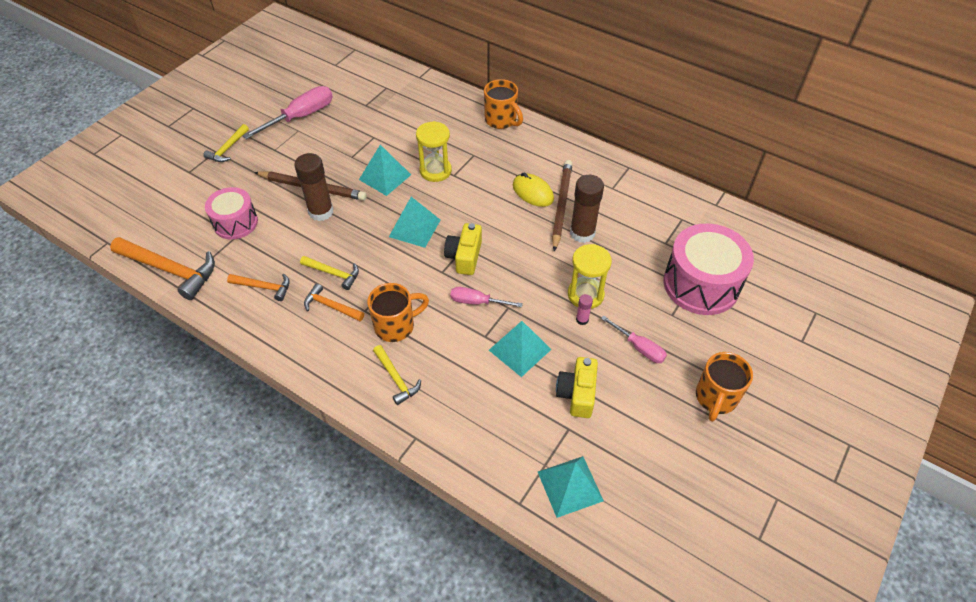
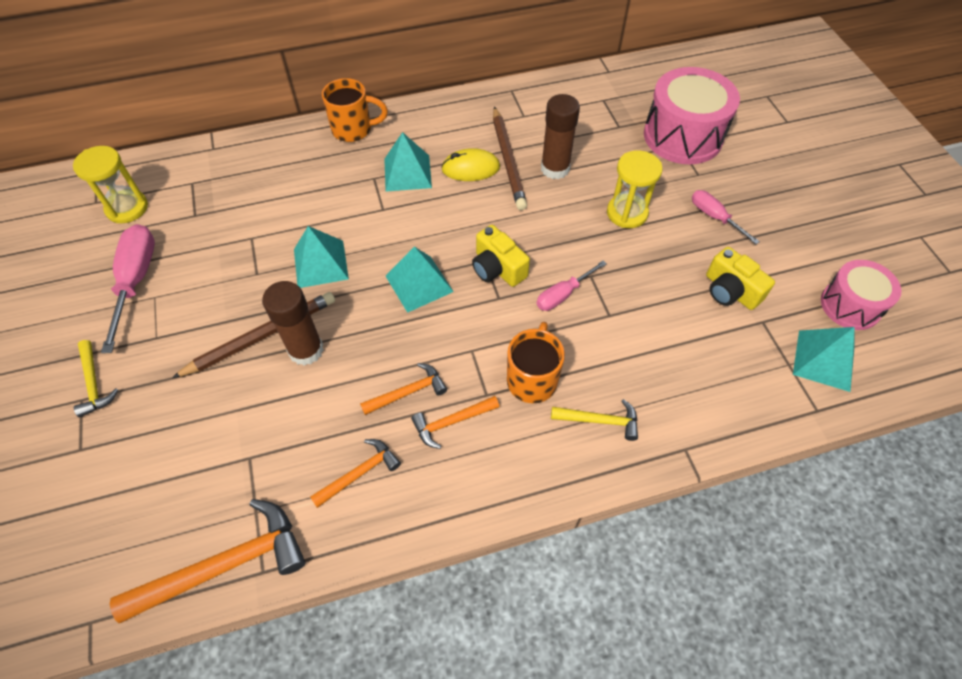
camera: 50 degrees left, 5 degrees up
pink drum [205,187,258,240] -> pink drum moved to [821,260,901,330]
yellow hammer [300,256,359,290] -> orange hammer [360,363,447,415]
yellow hourglass [416,121,452,182] -> yellow hourglass moved to [73,146,148,223]
turquoise pyramid [489,321,552,377] -> turquoise pyramid moved to [384,132,432,192]
brown pencil [552,160,573,251] -> brown pencil turned 150 degrees counterclockwise [493,107,527,210]
pink glue stick [576,294,593,325] -> none
pink screwdriver [601,316,667,363] -> pink screwdriver turned 120 degrees counterclockwise [692,190,760,244]
orange mug [696,352,753,422] -> none

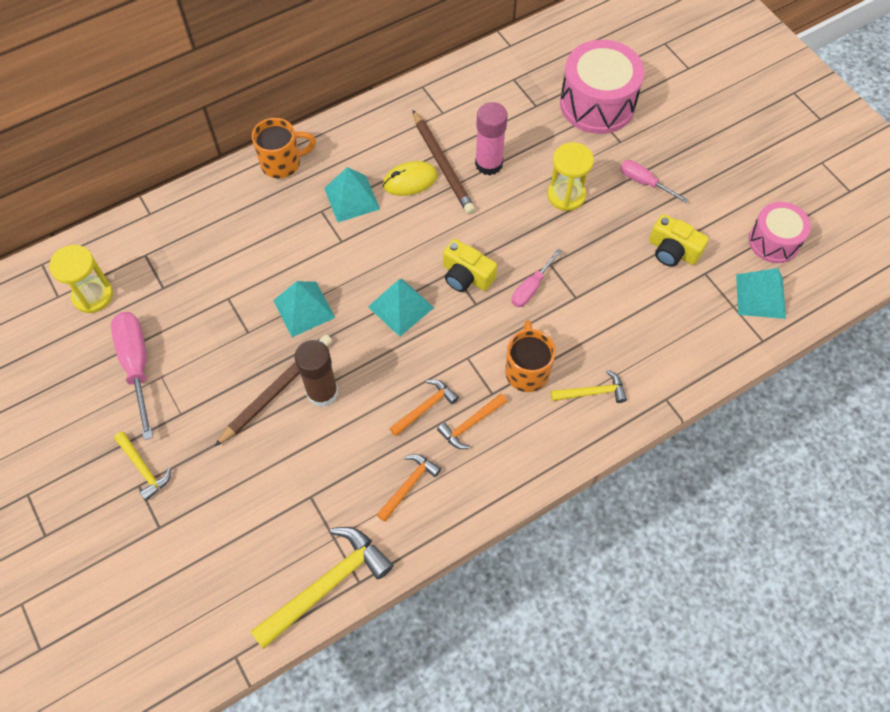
camera: 15 degrees left, 5 degrees up
orange hammer [110,499,305,623] -> yellow hammer [250,527,393,649]
brown glue stick [541,94,580,179] -> pink glue stick [475,102,508,175]

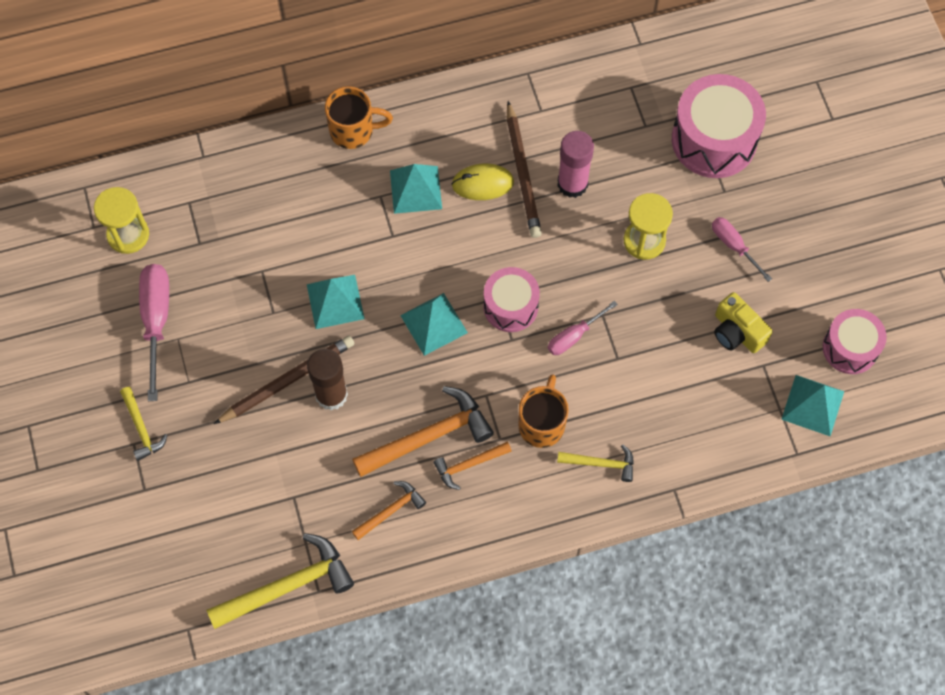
camera: 15 degrees right, 5 degrees up
orange hammer [389,380,459,436] -> orange hammer [352,386,494,477], size x1.82
yellow camera [443,239,497,292] -> pink drum [483,267,540,332]

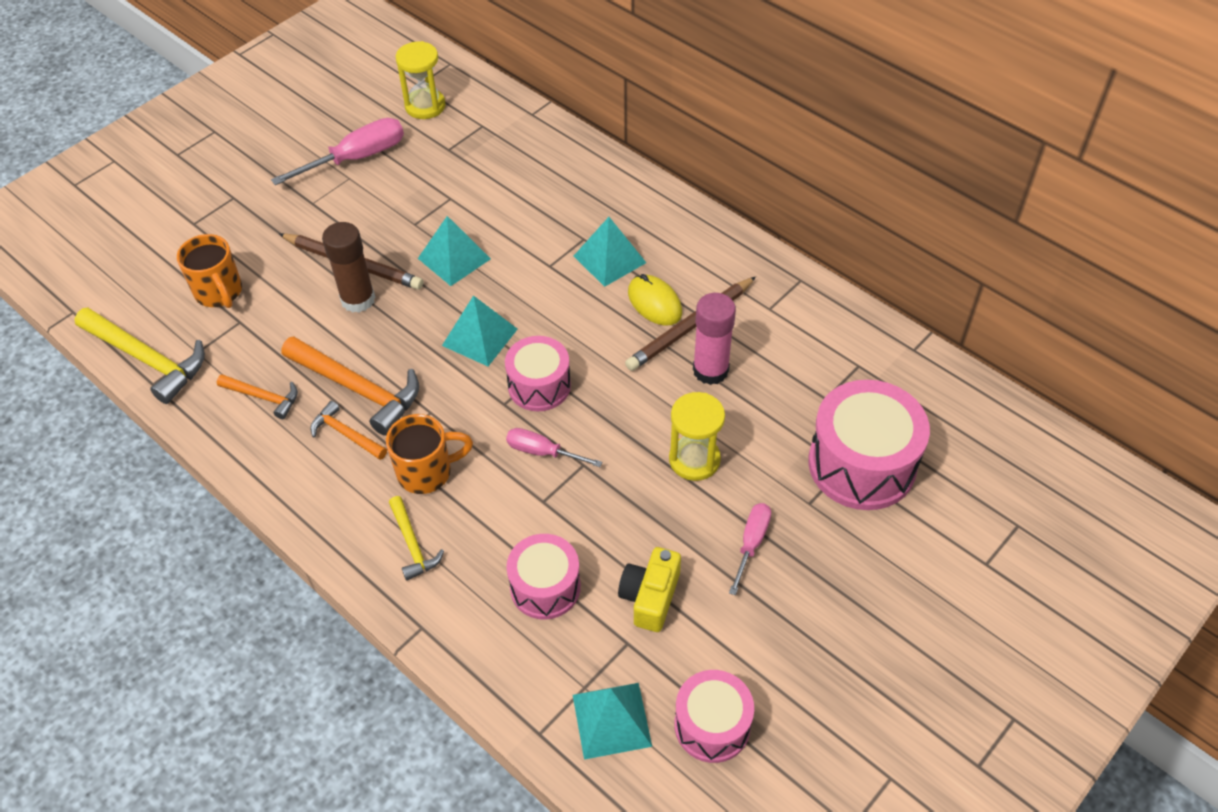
camera: 60 degrees right, 15 degrees down
yellow hammer [120,387,167,461] -> none
orange mug [325,86,393,149] -> orange mug moved to [177,234,242,308]
none -> pink drum [506,534,581,619]

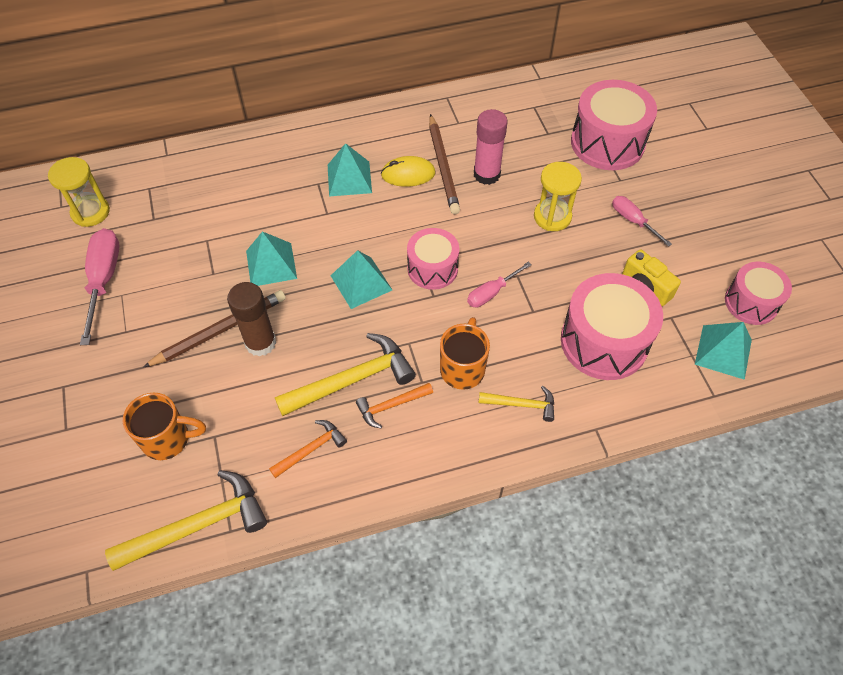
camera: 60 degrees left, 5 degrees up
orange hammer [281,336,419,436] -> yellow hammer [275,333,416,416]
pink drum [506,534,581,619] -> pink drum [561,273,663,380], size x1.62

